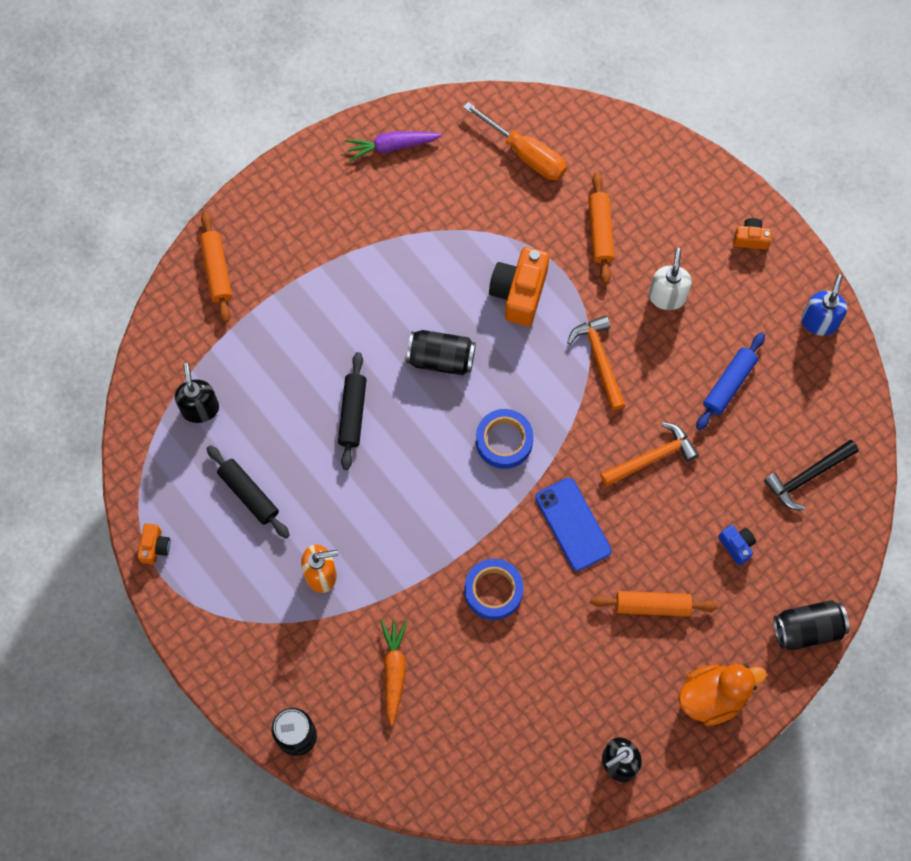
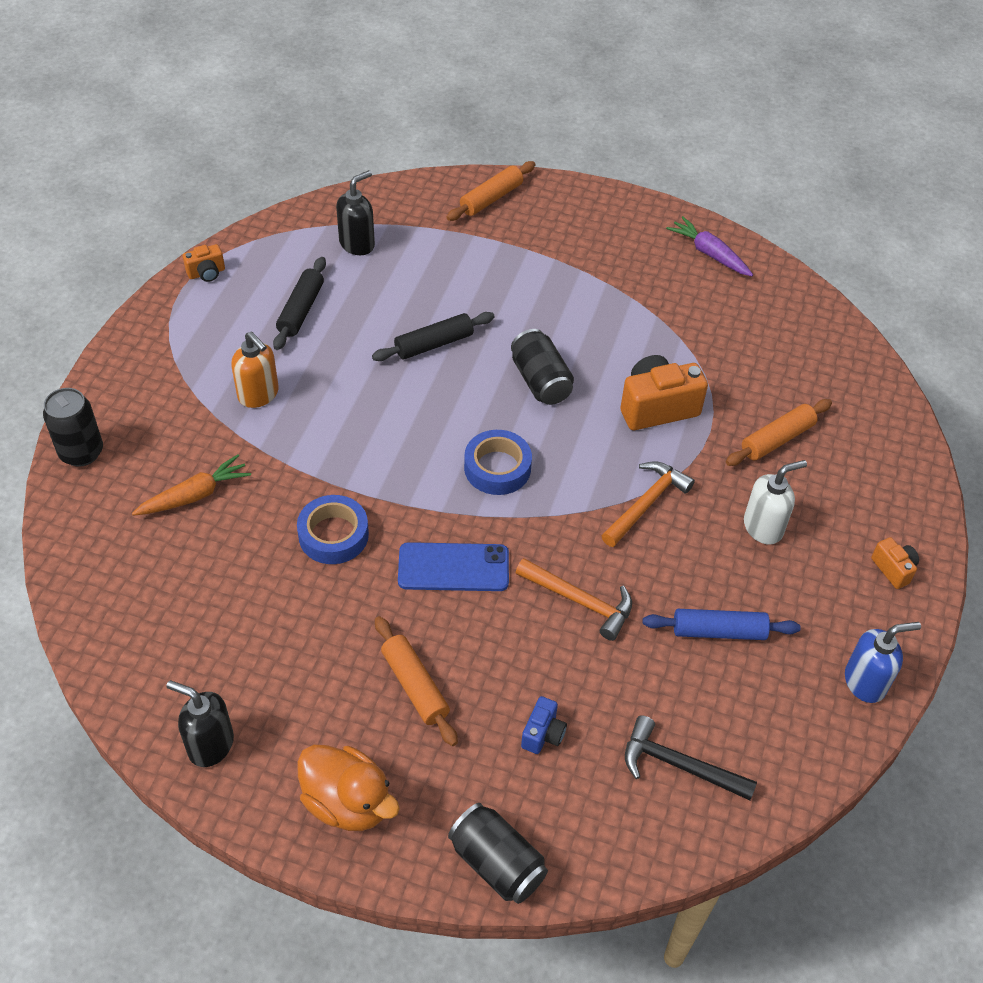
camera: 55 degrees right, 20 degrees down
orange screwdriver [463,102,567,180] -> none
blue phone [535,478,612,571] -> blue phone turned 60 degrees clockwise [398,542,509,591]

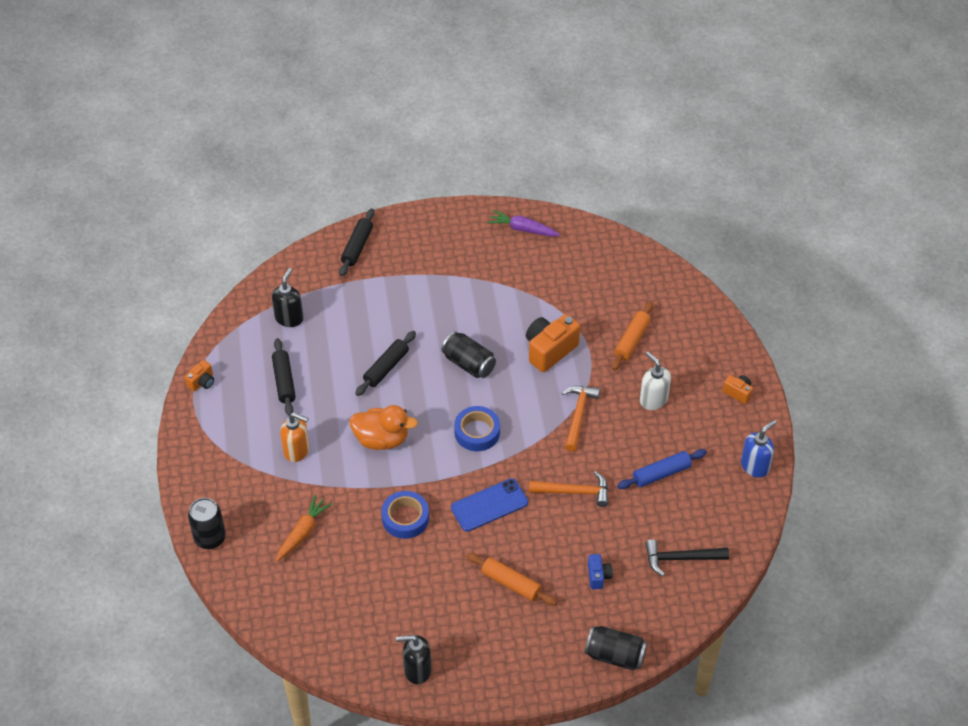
camera: 25 degrees left, 0 degrees up
orange duck [297,745,400,831] -> orange duck moved to [349,405,418,450]
orange rolling pin [447,161,535,221] -> black rolling pin [339,208,374,276]
white soap dispenser [744,460,807,545] -> white soap dispenser turned 75 degrees counterclockwise [640,351,671,410]

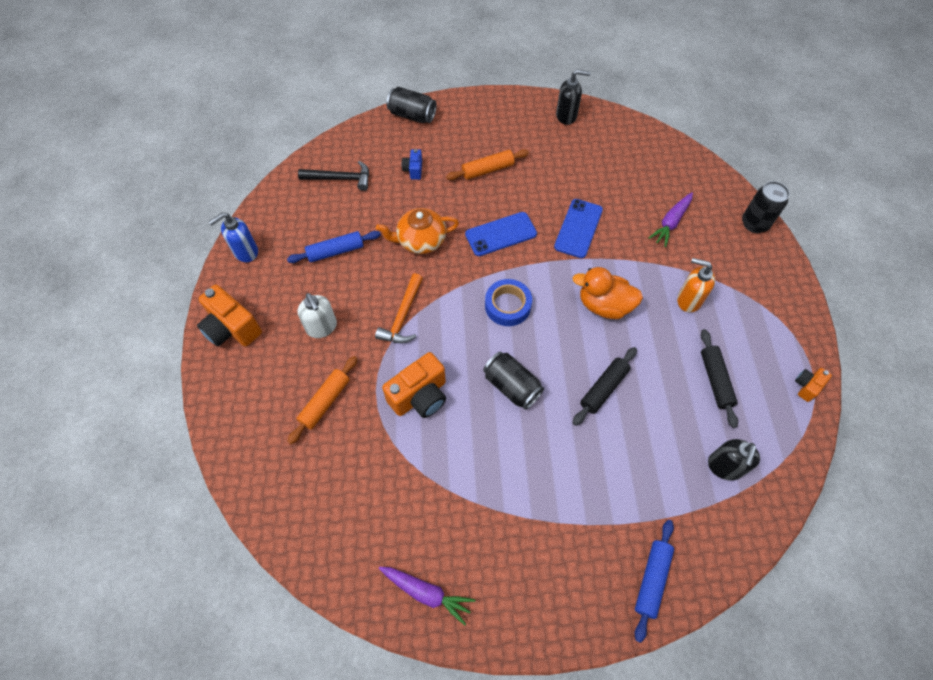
camera: 175 degrees left, 10 degrees up
orange carrot [276,495,332,562] -> purple carrot [648,192,693,247]
black rolling pin [339,208,374,276] -> blue rolling pin [634,520,674,643]
blue tape [381,491,429,539] -> blue phone [554,199,603,258]
orange rolling pin [466,553,557,606] -> orange rolling pin turned 60 degrees counterclockwise [446,149,529,180]
orange hammer [529,471,608,507] -> orange teapot [376,208,459,254]
orange camera [723,375,753,404] -> orange camera [197,285,262,347], size x1.93

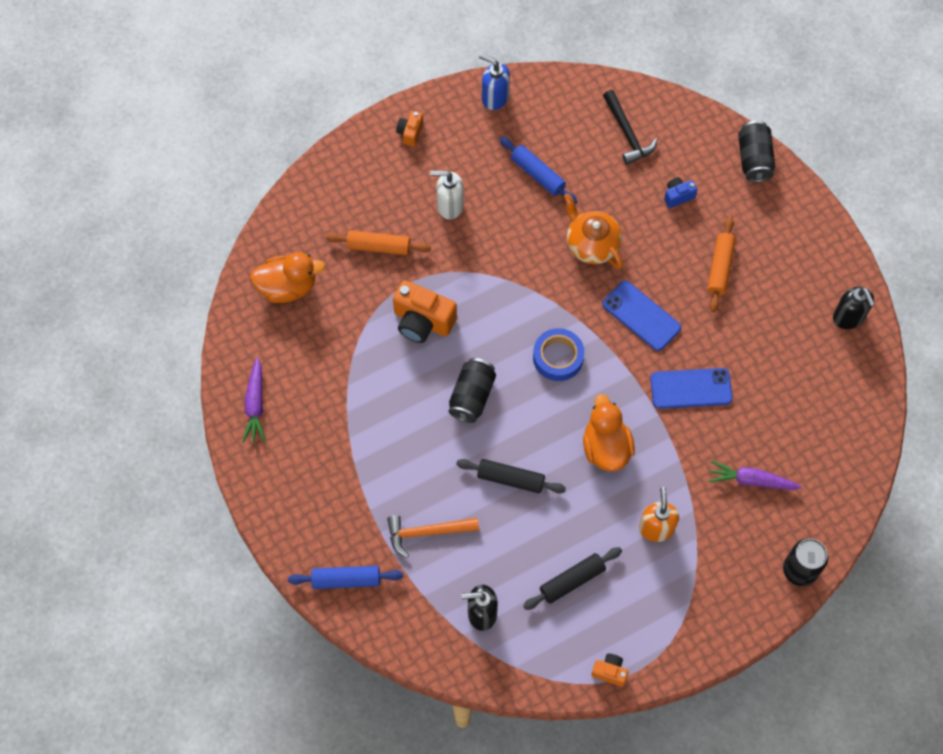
camera: 65 degrees right, 5 degrees up
orange camera [197,285,262,347] -> orange camera [396,111,423,147], size x0.52
white soap dispenser [298,293,337,338] -> white soap dispenser turned 60 degrees clockwise [430,171,464,220]
orange hammer [375,273,423,343] -> orange hammer moved to [387,515,479,558]
orange rolling pin [446,149,529,180] -> orange rolling pin turned 60 degrees clockwise [708,217,736,312]
none -> orange duck [250,252,325,303]

